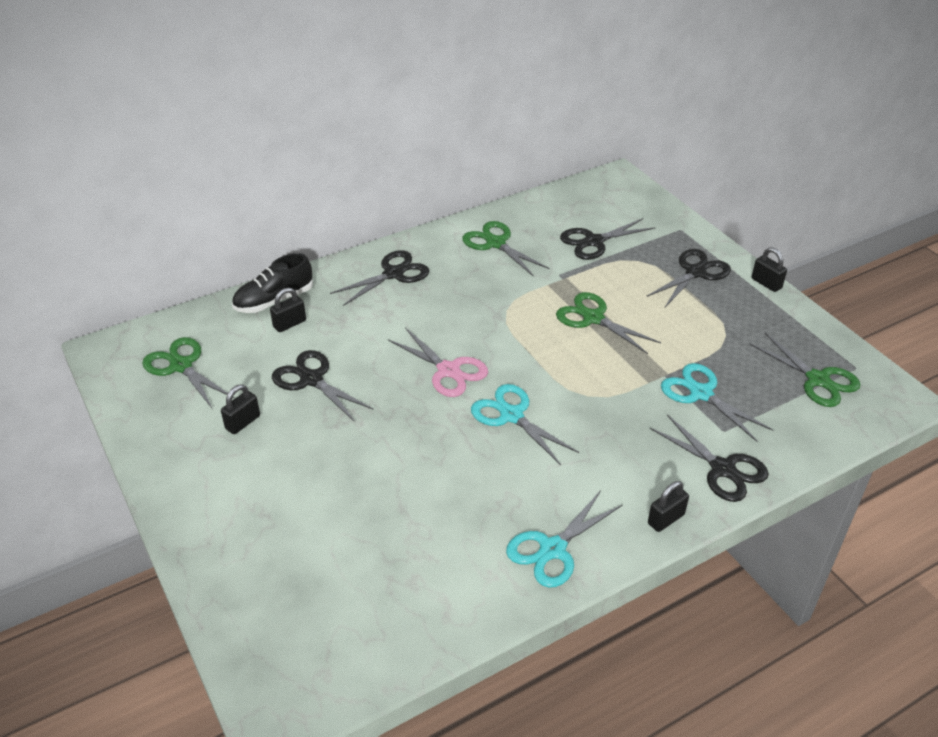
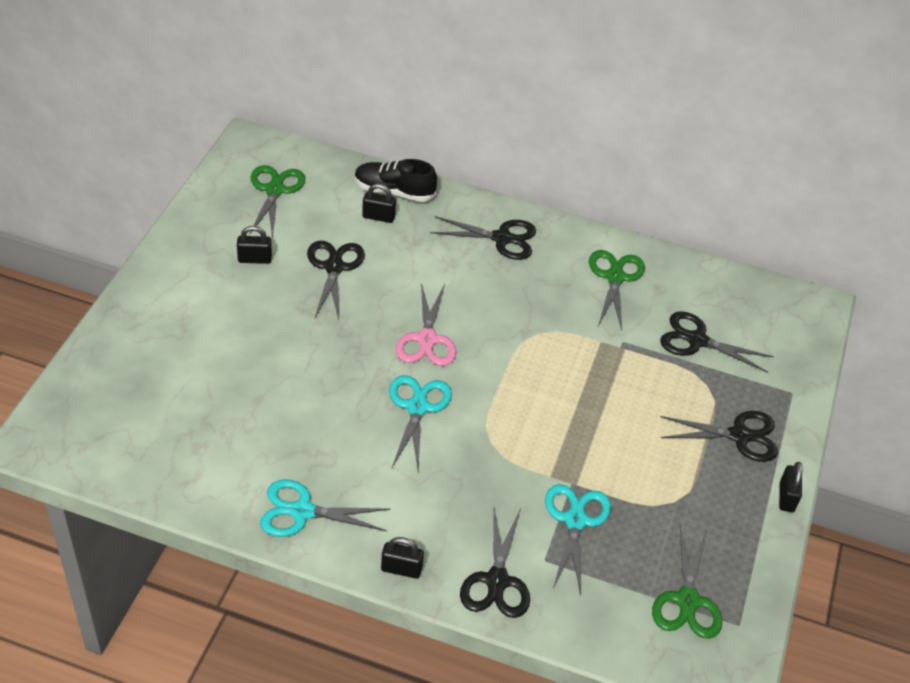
camera: 45 degrees right, 5 degrees up
green scissors [556,292,661,354] -> none

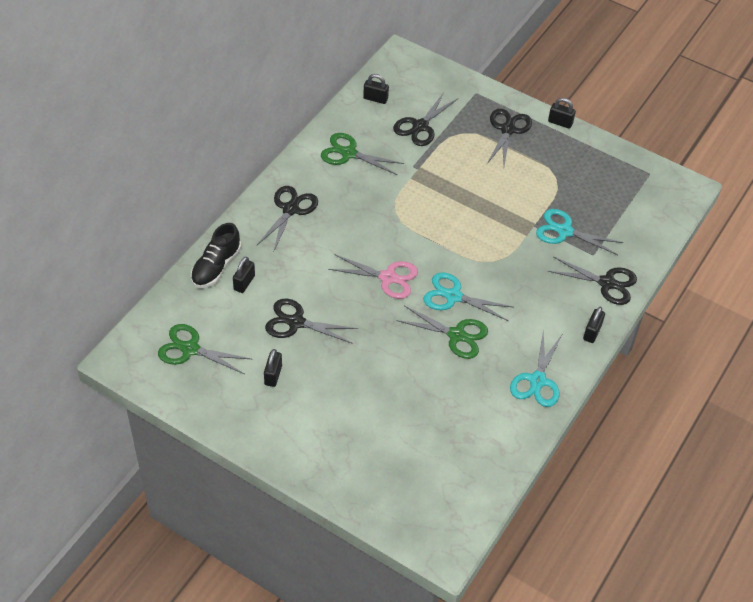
camera: 75 degrees left, 5 degrees up
green scissors [652,526,722,639] -> green scissors moved to [396,305,488,359]
none -> black padlock [363,74,389,104]

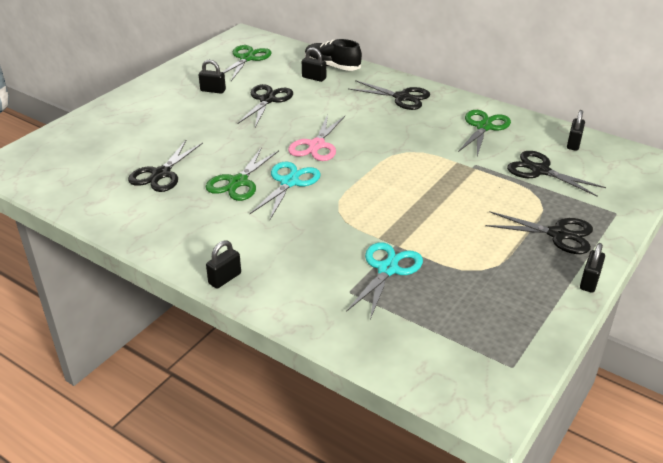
camera: 95 degrees right, 15 degrees down
turquoise scissors [510,330,562,407] -> none
black scissors [548,257,637,305] -> black scissors moved to [128,140,203,192]
black padlock [583,307,605,343] -> black padlock turned 75 degrees counterclockwise [206,240,241,289]

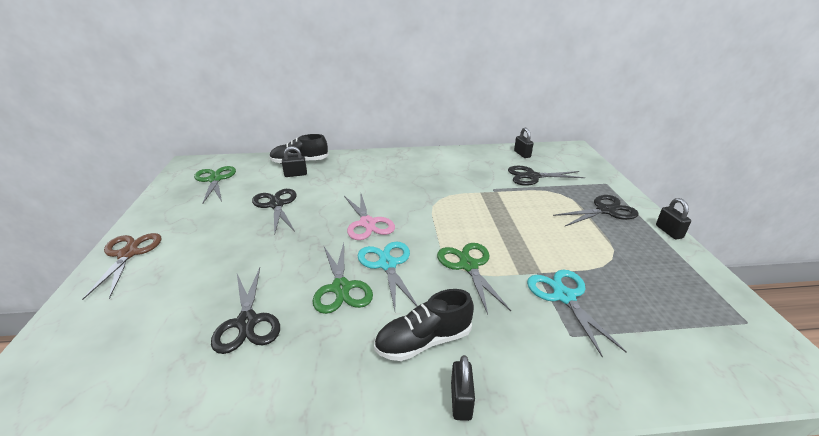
camera: 40 degrees left, 5 degrees down
black padlock [199,60,226,94] -> none
black scissors [349,80,430,110] -> none
green scissors [458,110,511,156] -> green scissors moved to [437,243,511,314]
none -> brown scissors [82,233,161,300]
none -> black shoe [374,289,474,361]

